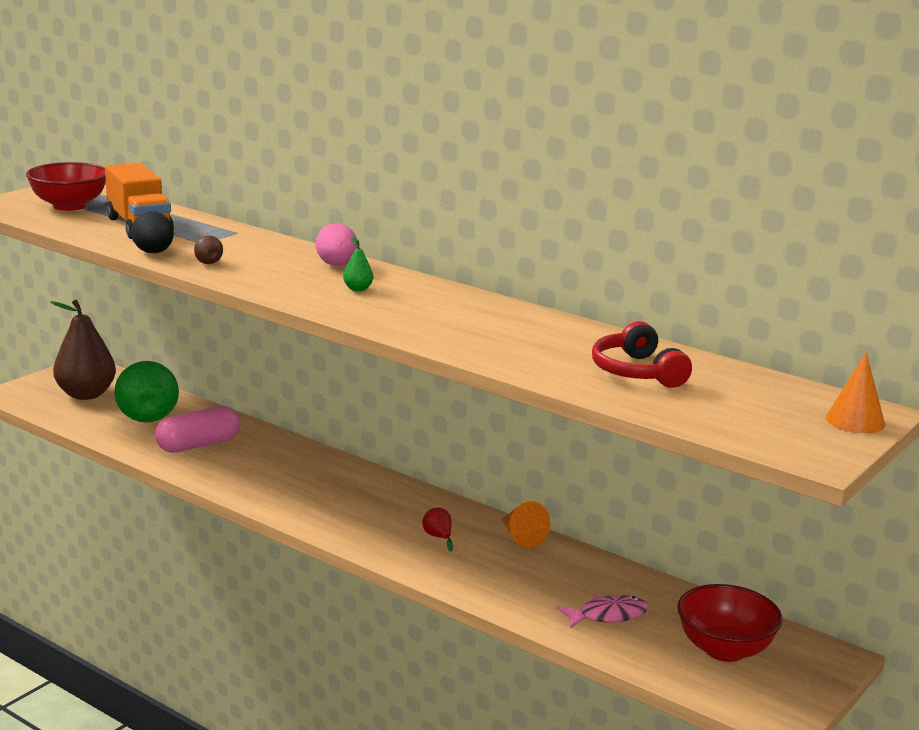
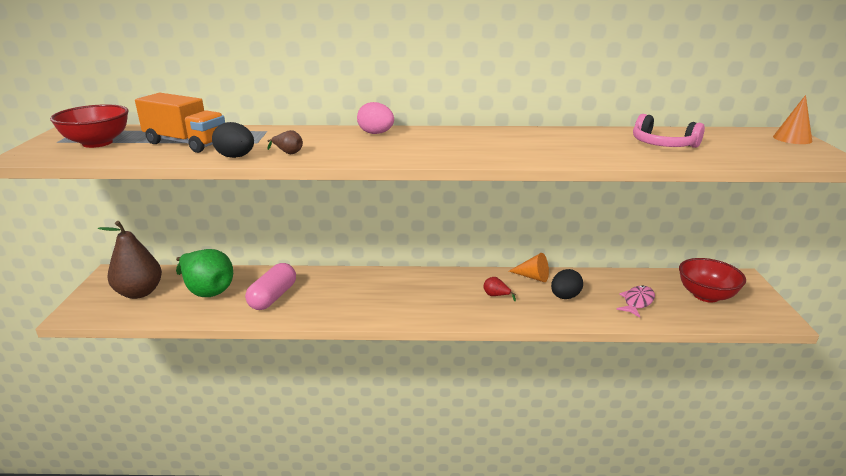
camera: 35 degrees left, 5 degrees up
green pear [343,237,373,291] -> none
red headphones [592,321,692,388] -> pink headphones [633,114,705,148]
none -> black egg [551,269,583,299]

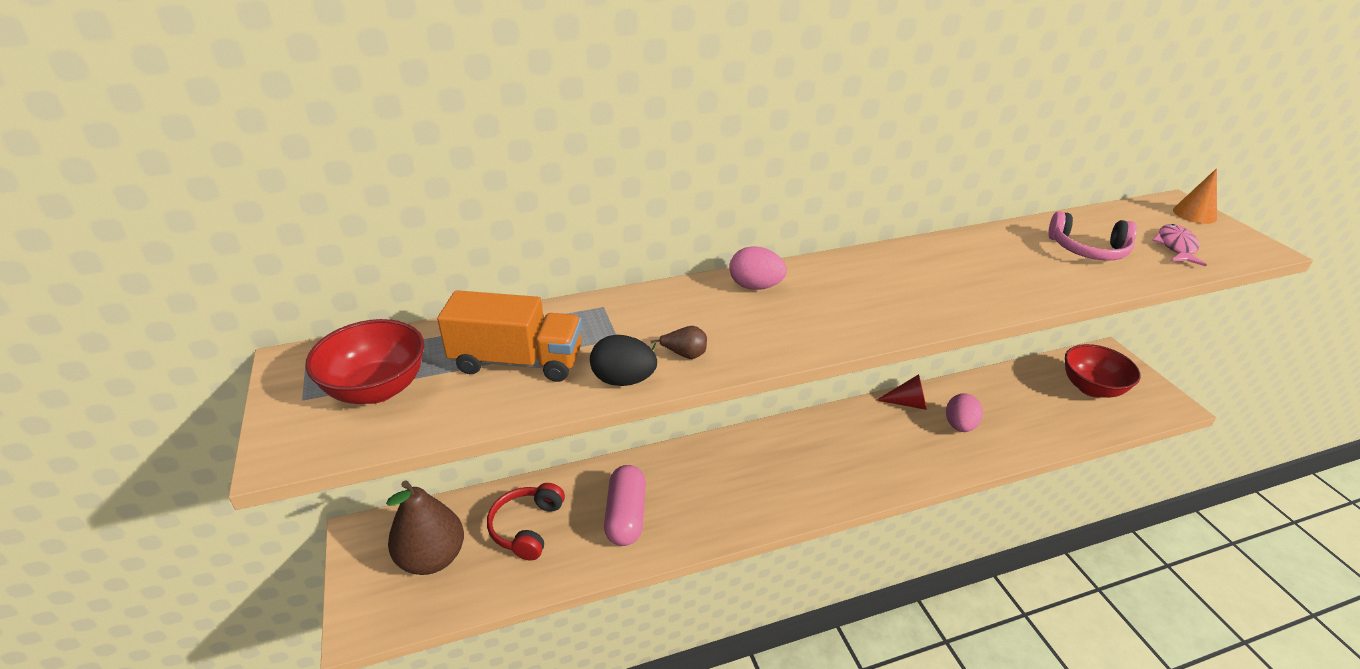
camera: 20 degrees left, 10 degrees up
green pear [176,249,233,297] -> red headphones [487,483,565,561]
red pear [483,277,516,301] -> none
orange cone [509,253,549,282] -> red cone [877,374,927,410]
black egg [551,269,583,299] -> pink egg [946,393,983,432]
pink fish [616,285,655,318] -> pink fish moved to [1152,224,1207,266]

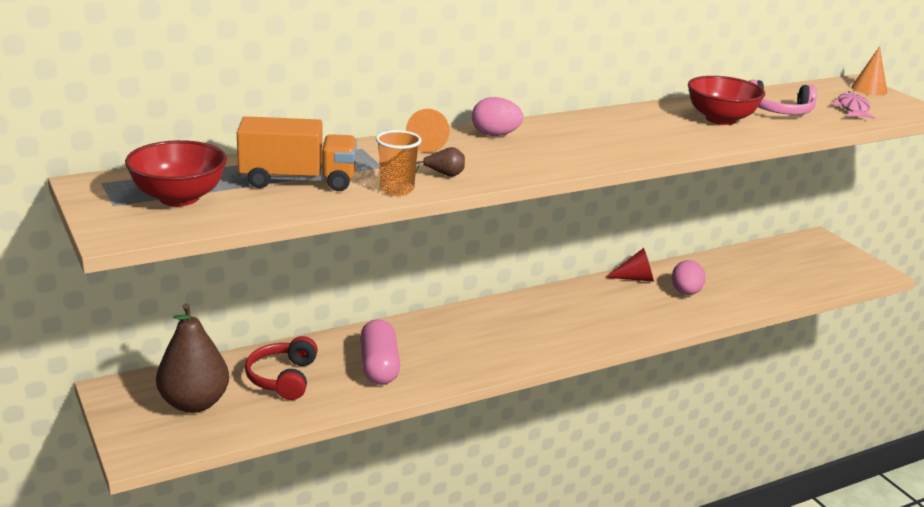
camera: 10 degrees left, 10 degrees down
black egg [590,335,657,386] -> orange cup [376,130,422,196]
red bowl [1065,344,1141,398] -> red bowl moved to [688,76,765,125]
none -> orange cone [406,109,450,153]

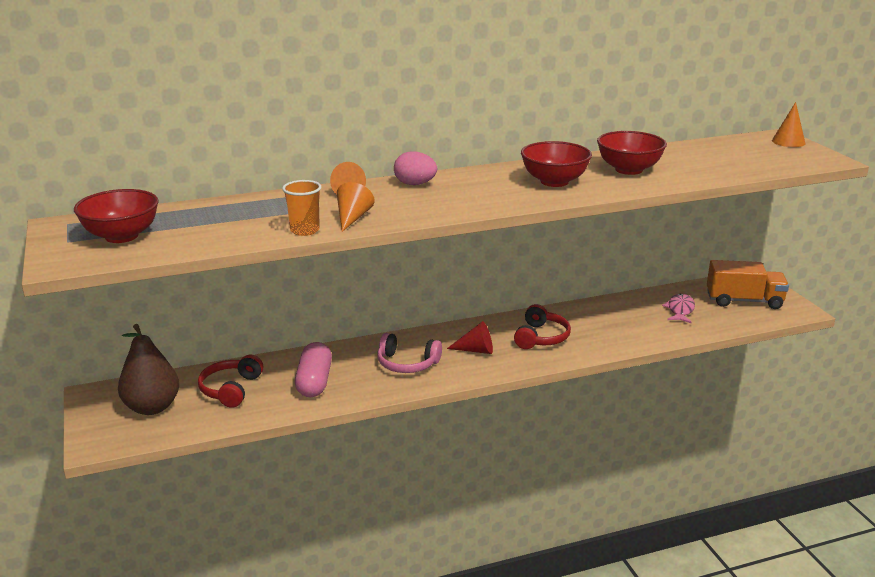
camera: 10 degrees right, 0 degrees up
orange truck [237,116,357,191] -> orange truck moved to [707,260,789,309]
brown pear [416,147,465,177] -> orange cone [337,182,375,232]
red cone [605,248,654,282] -> red cone moved to [447,321,493,354]
pink egg [672,260,706,295] -> none
pink headphones [749,79,817,115] -> pink headphones moved to [377,333,442,373]
pink fish [832,92,875,119] -> pink fish moved to [662,294,695,323]
none -> red headphones [514,304,571,349]
none -> red bowl [521,141,592,187]

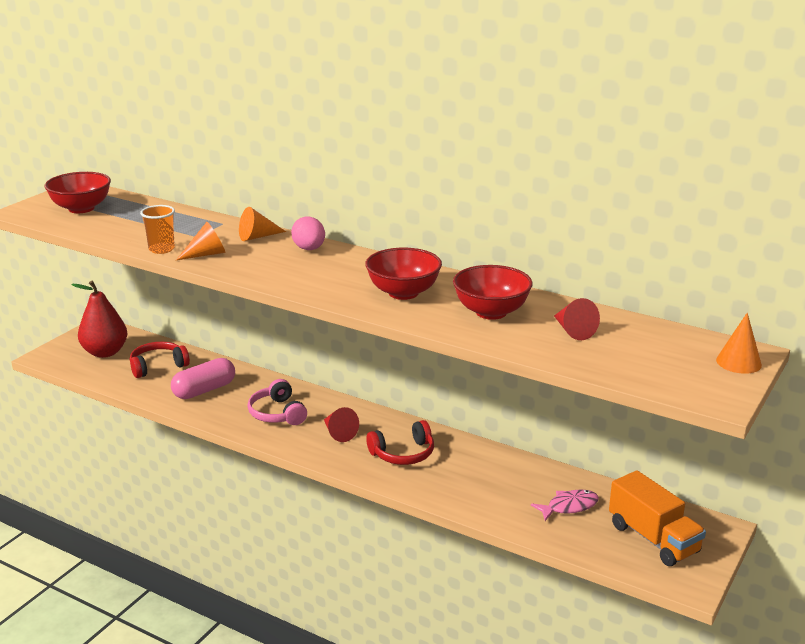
camera: 50 degrees right, 0 degrees up
brown pear [118,324,179,415] -> red pear [71,281,127,358]
none -> red cone [554,298,600,340]

